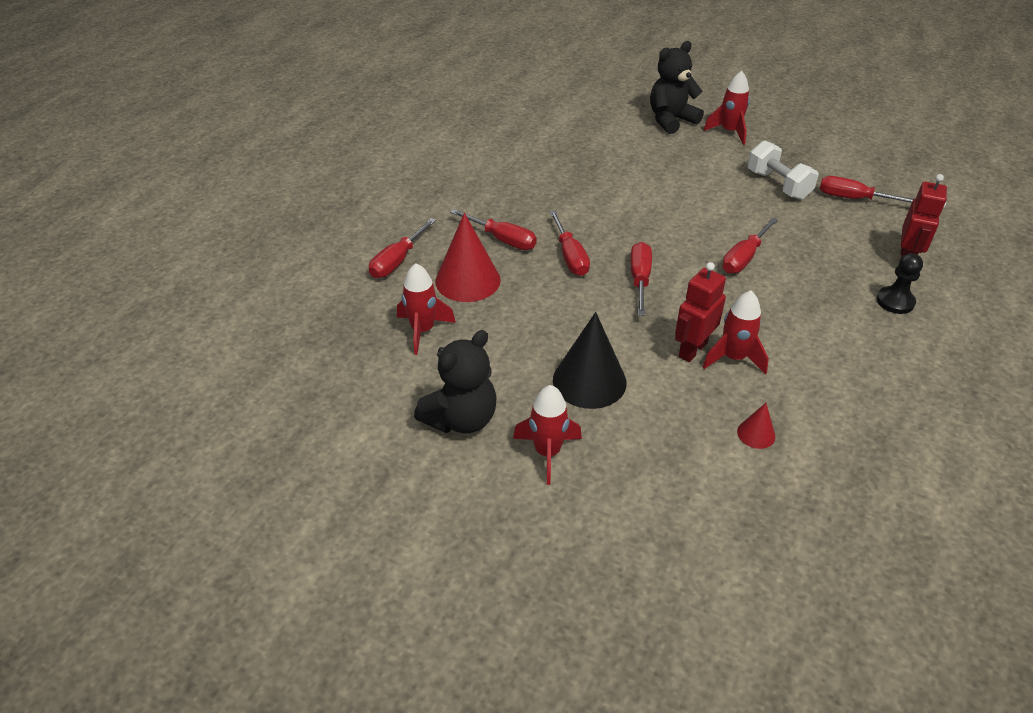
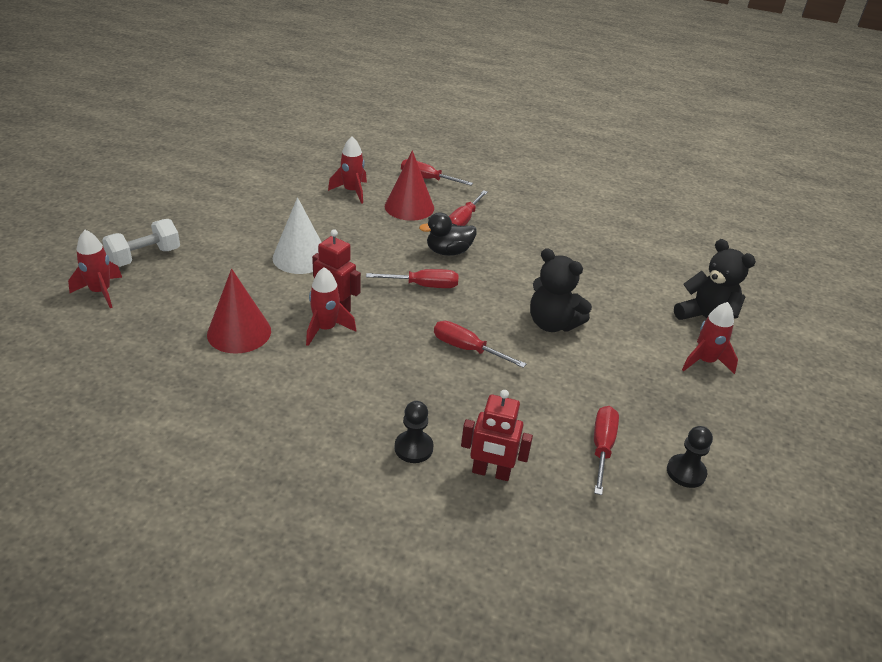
camera: 80 degrees right, 5 degrees down
black teddy bear [414,330,497,433] -> black teddy bear moved to [530,248,592,332]
red rocket [513,385,582,485] -> red rocket moved to [68,230,122,308]
red screwdriver [550,211,590,276] -> black duck [419,212,477,256]
black cone [553,312,627,409] -> white cone [273,197,321,274]
red cone [737,403,775,449] -> red cone [207,269,271,354], size x2.09
white dumbbell [748,140,818,200] -> white dumbbell moved to [102,219,180,267]
none -> black pawn [667,426,713,488]

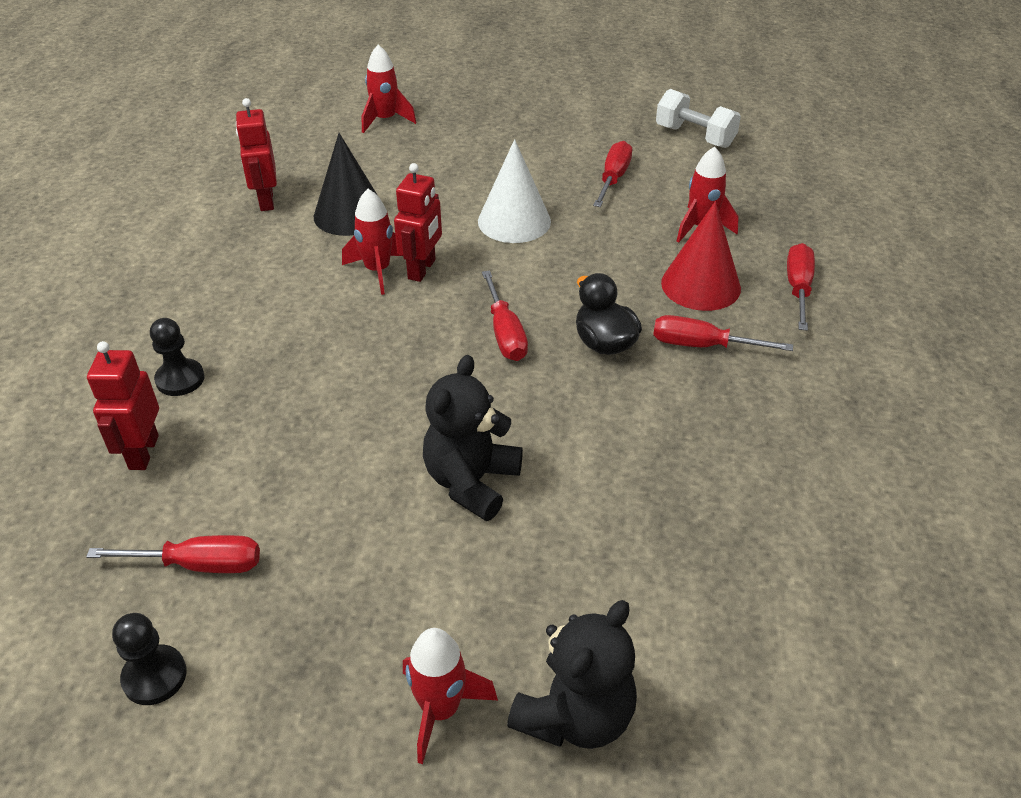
camera: 80 degrees right, 5 degrees up
white dumbbell [102,219,180,267] -> white dumbbell moved to [656,89,741,148]
red cone [207,269,271,354] -> black cone [314,133,377,236]
red screwdriver [434,321,526,368] -> red screwdriver moved to [593,141,632,207]
none -> red robot [236,98,277,211]

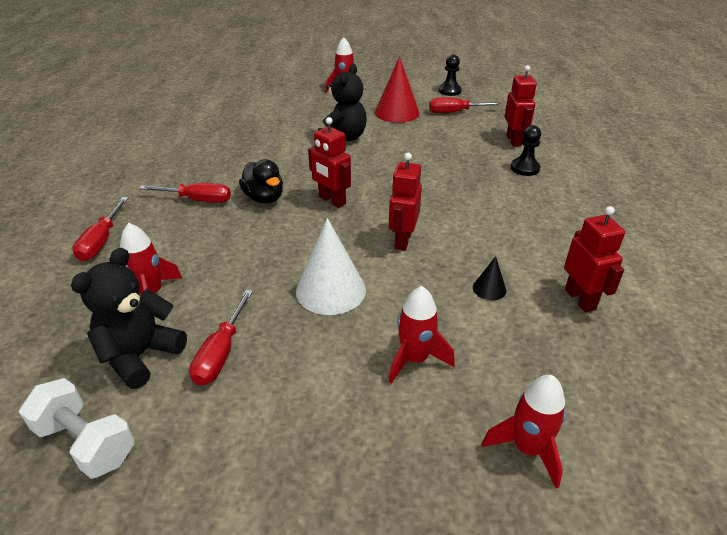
camera: 175 degrees right, 5 degrees down
black cone [314,133,377,236] -> black cone [473,256,506,300], size x0.48
red rocket [342,189,400,295] -> red rocket moved to [389,286,455,384]
red screwdriver [482,270,528,361] -> red robot [308,117,351,208]
black teddy bear [507,600,637,749] -> black teddy bear moved to [71,248,187,389]
red cone [661,201,741,311] -> red cone moved to [375,56,420,123]

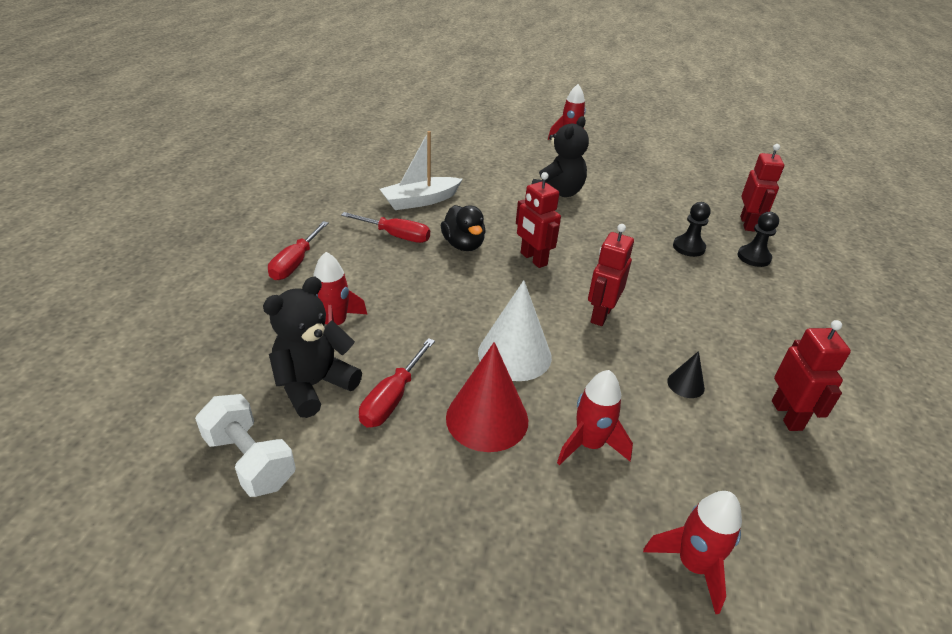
camera: 10 degrees right, 0 degrees up
red cone [375,56,420,123] -> red cone moved to [446,342,528,452]
red screwdriver [429,98,502,113] -> none
black pawn [439,54,462,96] -> black pawn moved to [673,202,711,257]
none -> white boat [380,131,462,210]

